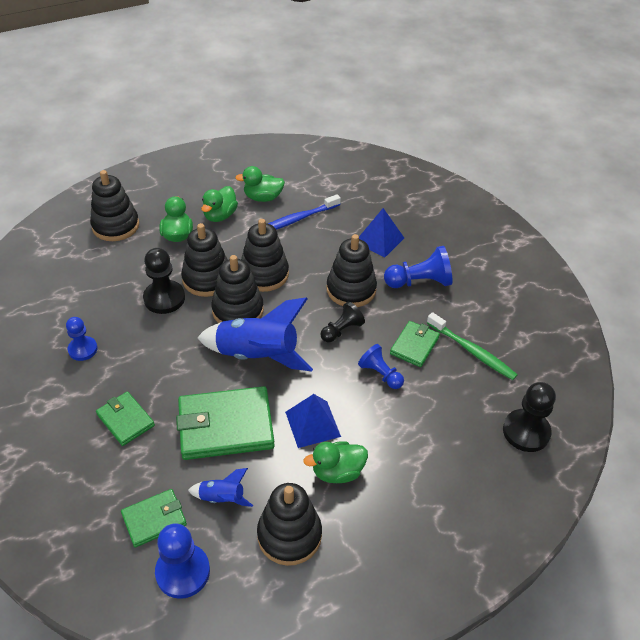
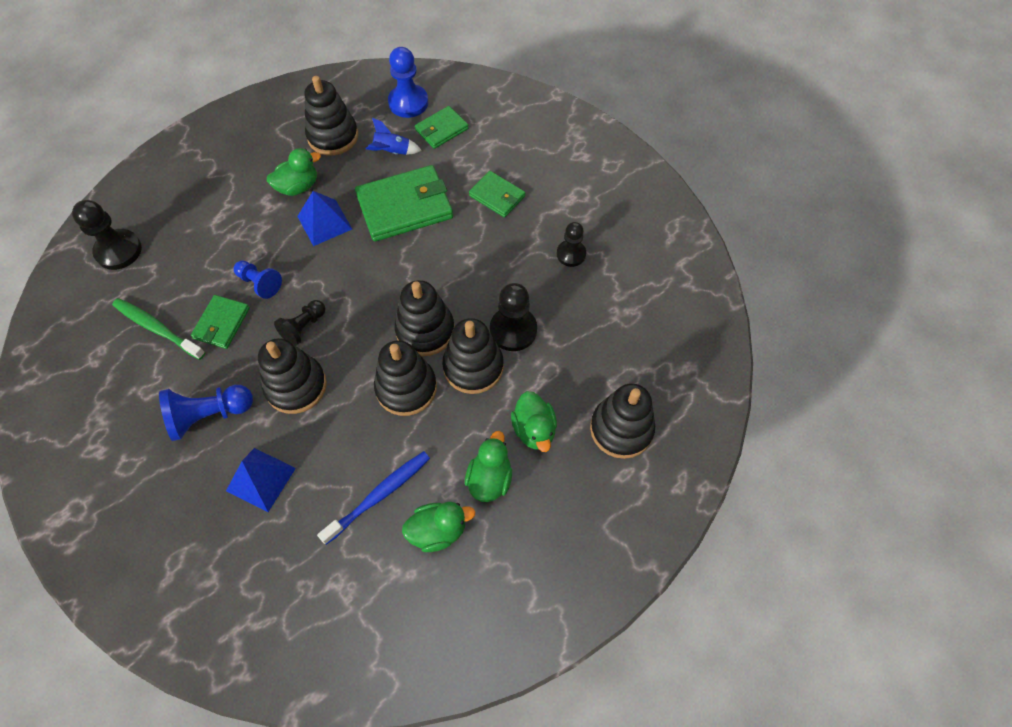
camera: 170 degrees right, 15 degrees up
blue pawn [66,317,98,361] -> black pawn [557,222,586,267]
blue rocket [197,297,313,371] -> none

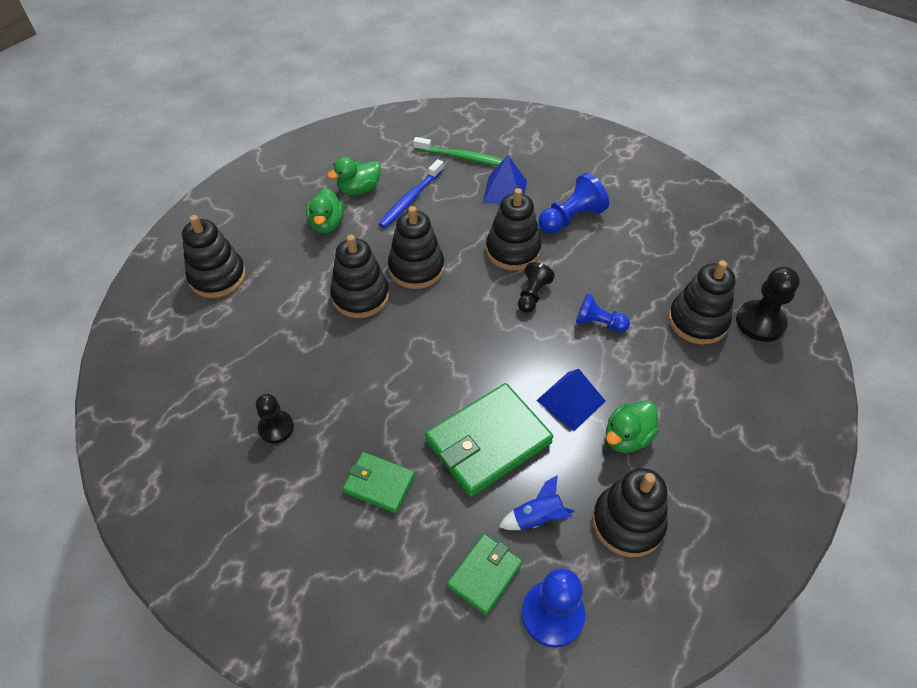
camera: 165 degrees right, 10 degrees down
green toothbrush [112,298,206,360] -> green toothbrush moved to [413,137,503,166]
green wallet [191,295,250,349] -> none
black stacking toy [394,280,455,356] -> black stacking toy moved to [668,260,736,345]
black pawn [490,283,537,351] -> none
green duck [511,391,557,452] -> none

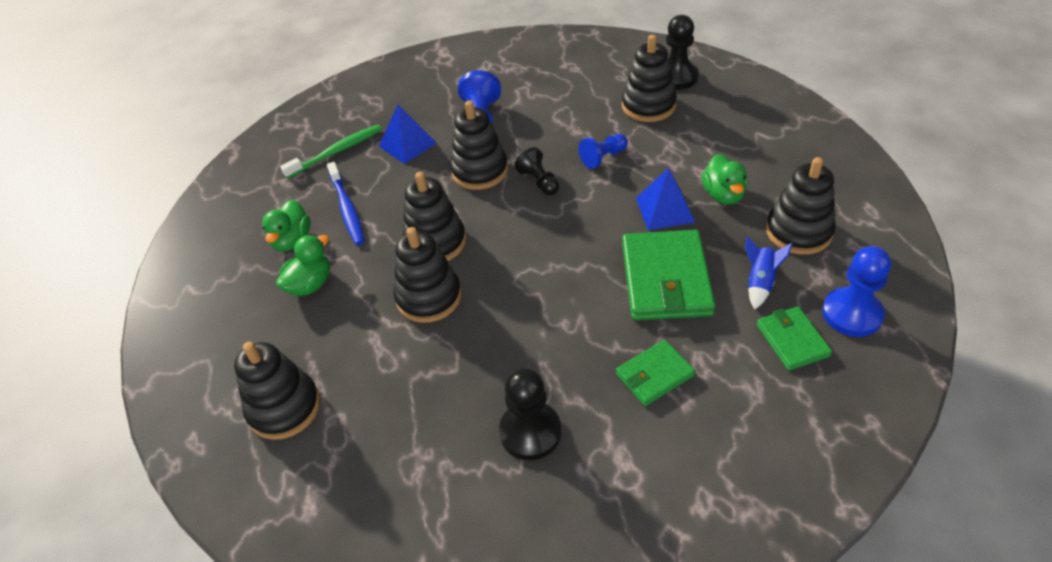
camera: 50 degrees left, 5 degrees down
black pawn [256,394,294,444] -> black pawn [499,368,562,460], size x1.52
green duck [306,188,344,233] -> green duck turned 90 degrees counterclockwise [276,235,330,296]

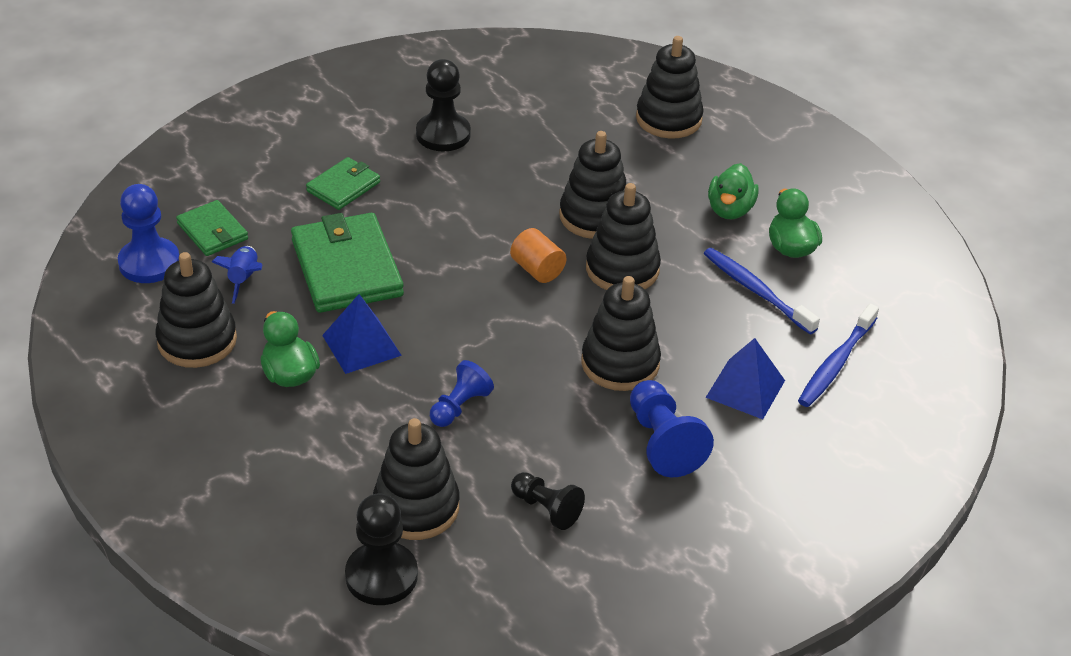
camera: 155 degrees right, 5 degrees down
green toothbrush [280,125,382,179] -> blue toothbrush [798,303,879,407]
black pawn [515,147,559,195] -> black pawn moved to [511,472,585,530]
none -> orange cylinder [510,228,566,283]

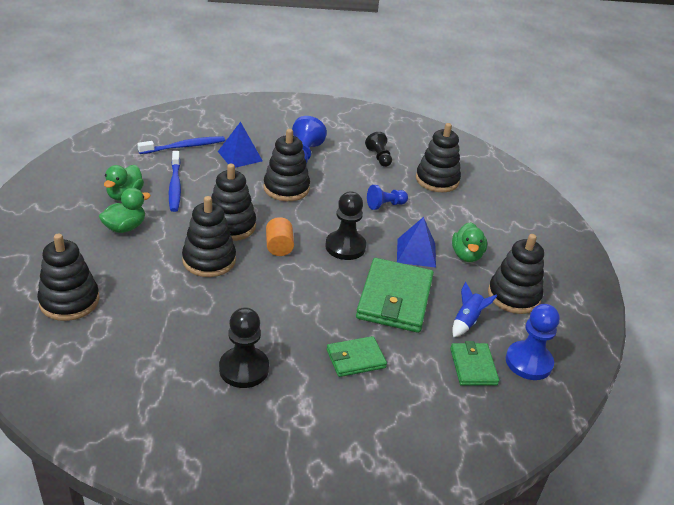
camera: 150 degrees left, 5 degrees down
black pawn [345,493,418,605] -> black pawn moved to [325,192,366,260]

